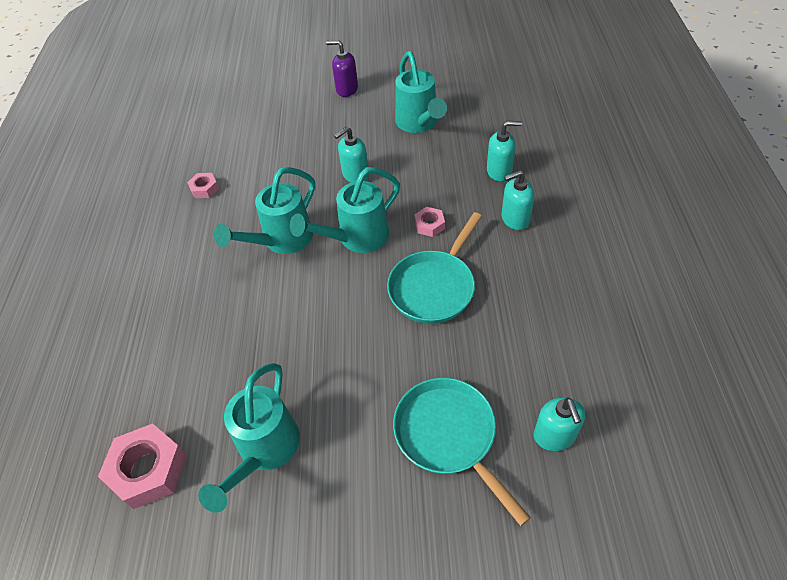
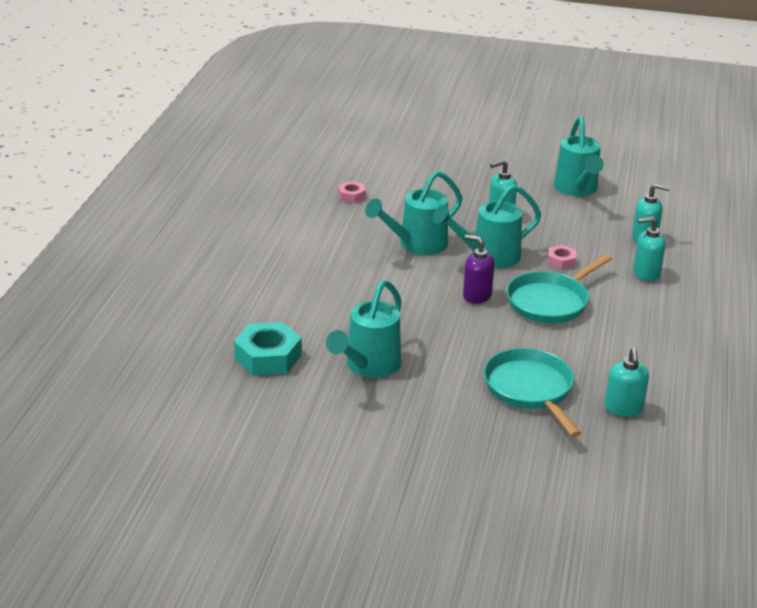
camera: 10 degrees right, 20 degrees down
pink nut [98,423,186,509] -> turquoise nut [234,322,302,375]
purple soap dispenser [326,40,358,97] -> purple soap dispenser moved to [463,235,495,304]

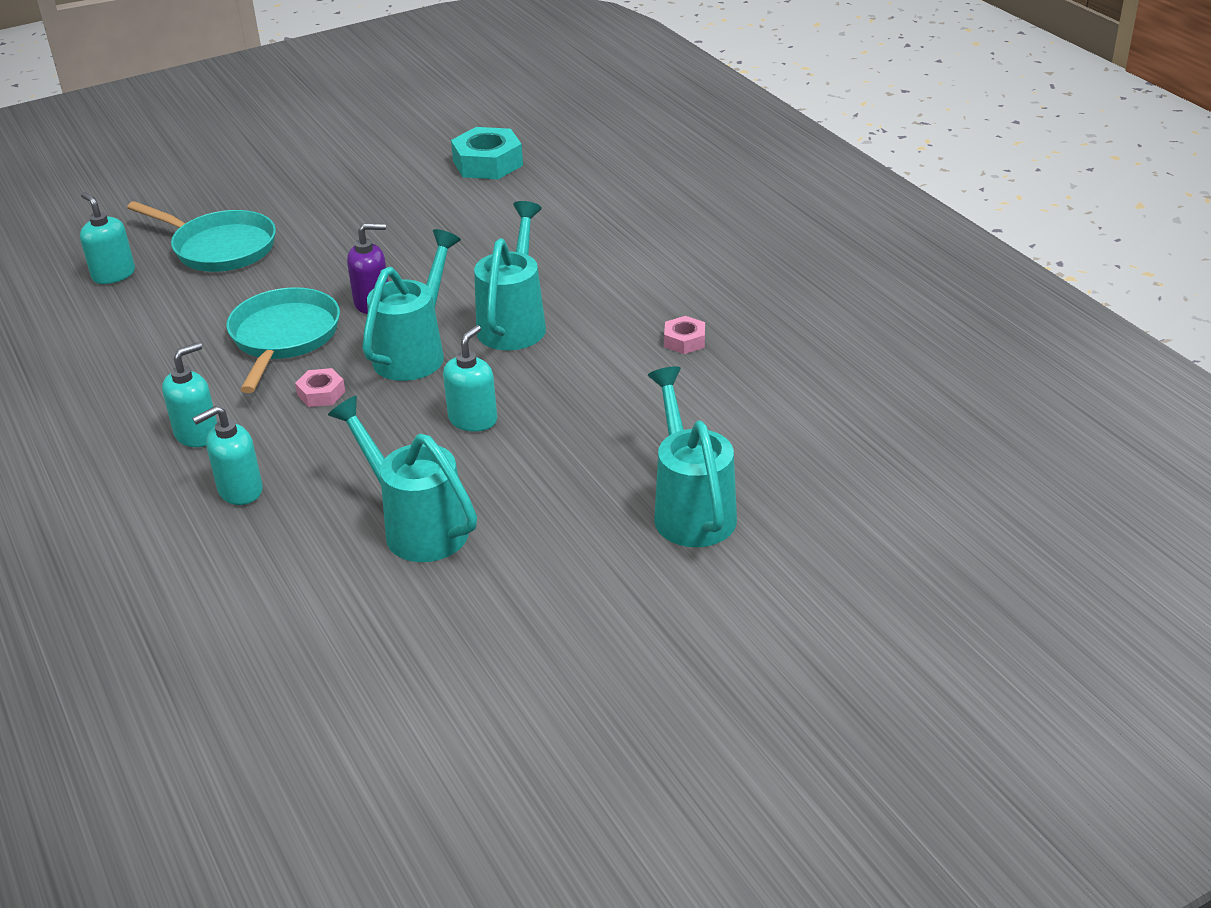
camera: 140 degrees right, 5 degrees up
turquoise watering can [326,280,402,378] -> turquoise watering can moved to [648,366,737,547]

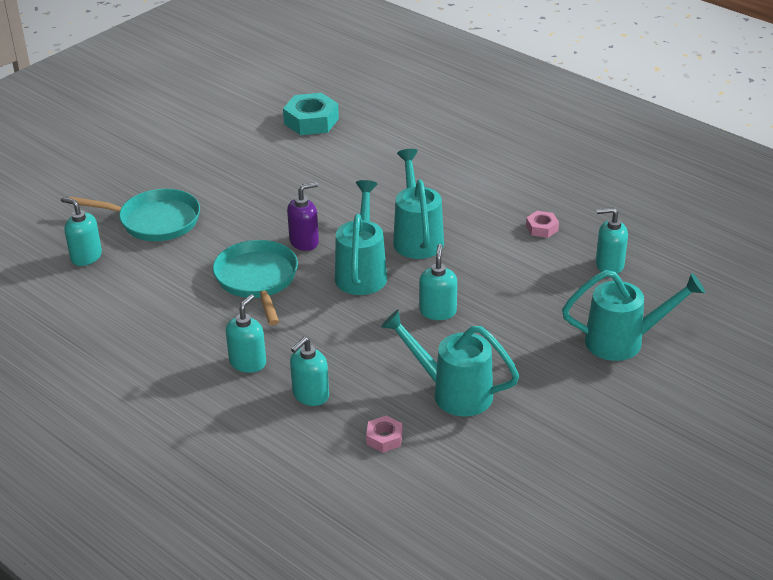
camera: 20 degrees left, 0 degrees up
pink nut [295,368,346,407] -> pink nut moved to [366,416,402,453]
turquoise watering can [648,366,737,547] -> turquoise watering can turned 120 degrees clockwise [562,270,705,361]
none -> turquoise soap dispenser [596,207,628,274]

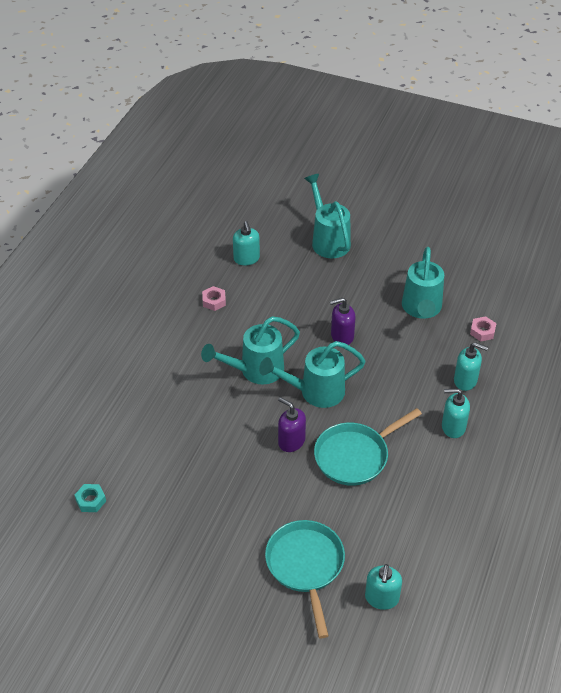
camera: 110 degrees left, 10 degrees up
turquoise nut [283,93,339,135] -> turquoise nut [75,484,106,512], size x0.53
turquoise soap dispenser [420,244,457,320] -> purple soap dispenser [330,298,355,345]

